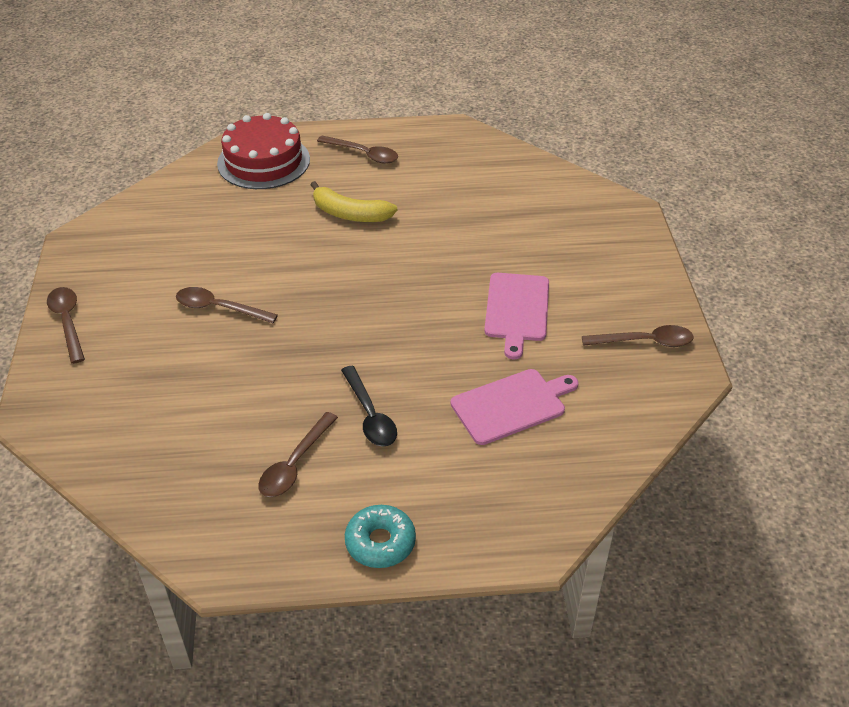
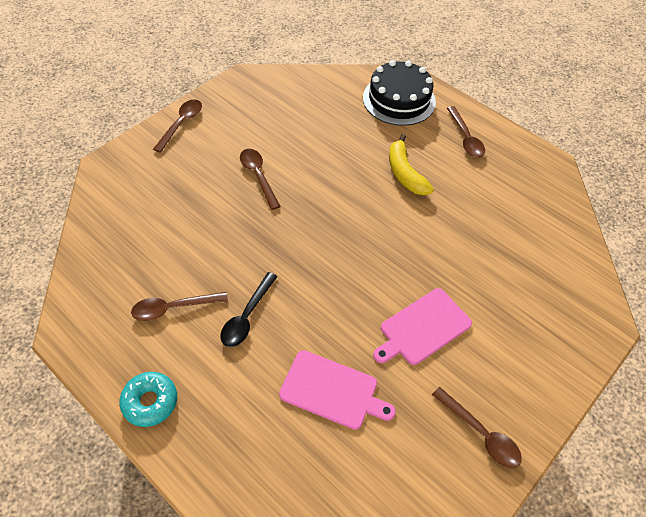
camera: 45 degrees right, 10 degrees up
red cake [217,113,310,189] -> black cake [363,60,436,126]

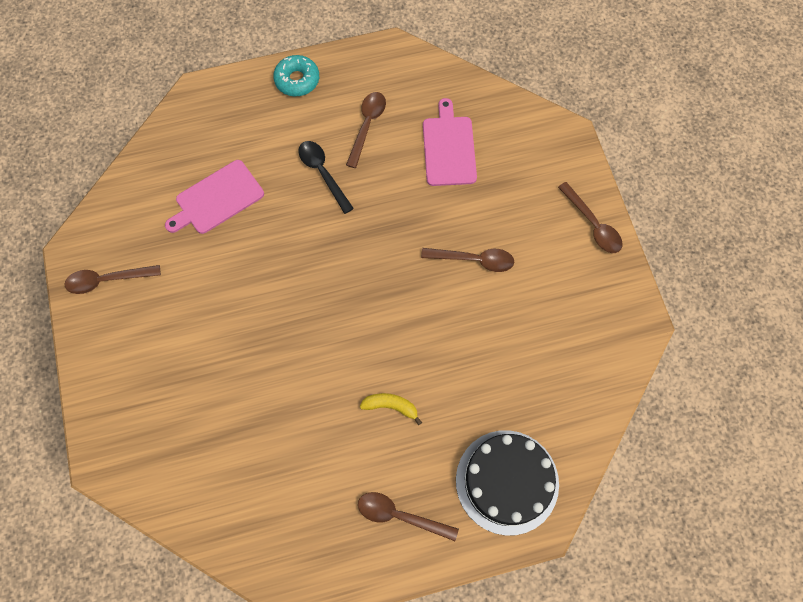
camera: 125 degrees right, 15 degrees up
pink cutting board [373,288,472,365] -> pink cutting board moved to [423,98,477,186]
yellow banana [389,134,434,195] -> yellow banana [360,393,422,425], size x0.64

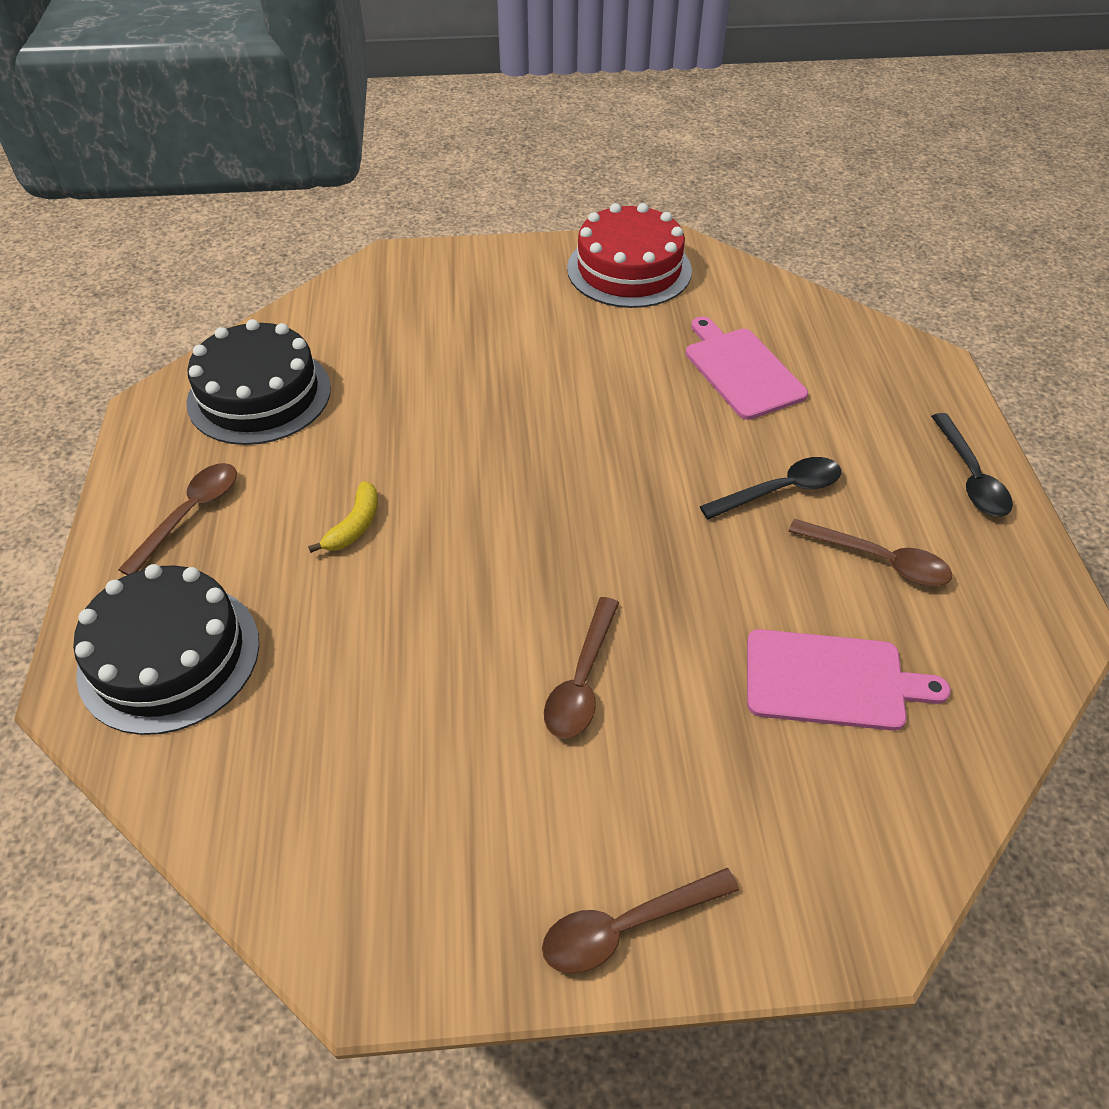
camera: 100 degrees right, 20 degrees down
brown spoon [65,265,161,294] -> red cake [567,203,692,308]
turquoise donut [273,55,319,96] -> black spoon [931,413,1013,517]
none -> black cake [186,319,331,445]

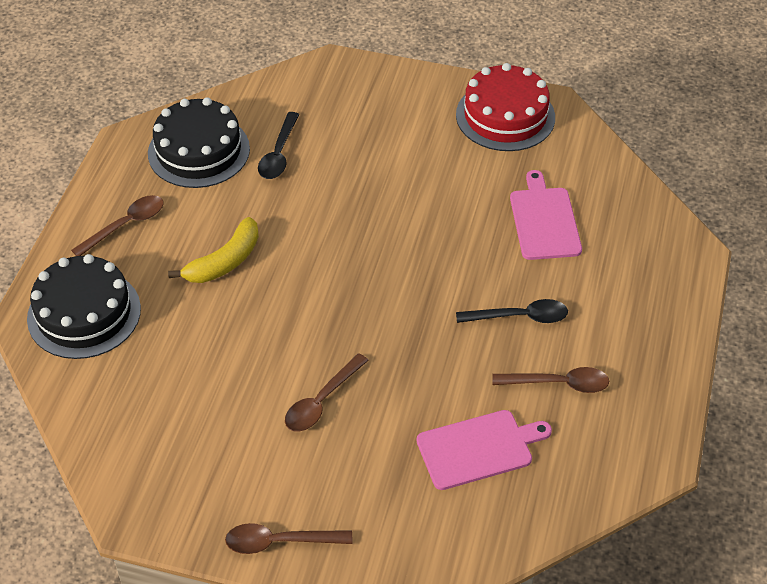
camera: 20 degrees right, 0 degrees up
yellow banana [308,481,378,553] -> yellow banana [168,217,259,283], size x1.57
pink cutting board [747,629,951,731] -> pink cutting board turned 45 degrees counterclockwise [416,410,552,490]
brown spoon [788,519,952,586] -> brown spoon turned 45 degrees counterclockwise [492,367,609,393]
black spoon [931,413,1013,517] -> black spoon moved to [258,112,299,179]

